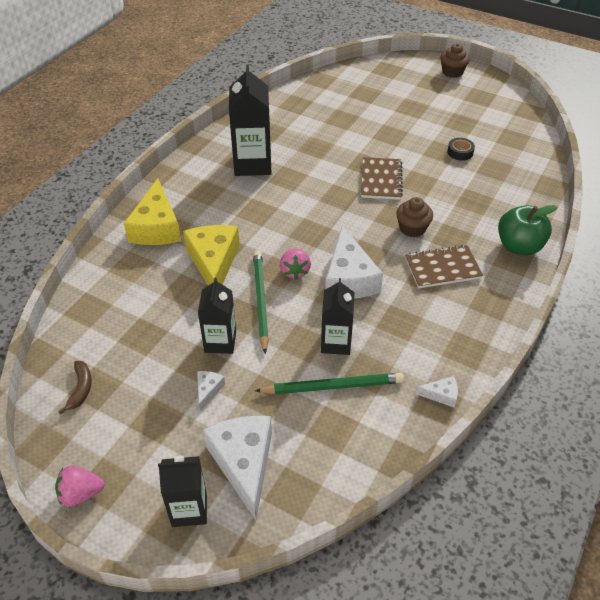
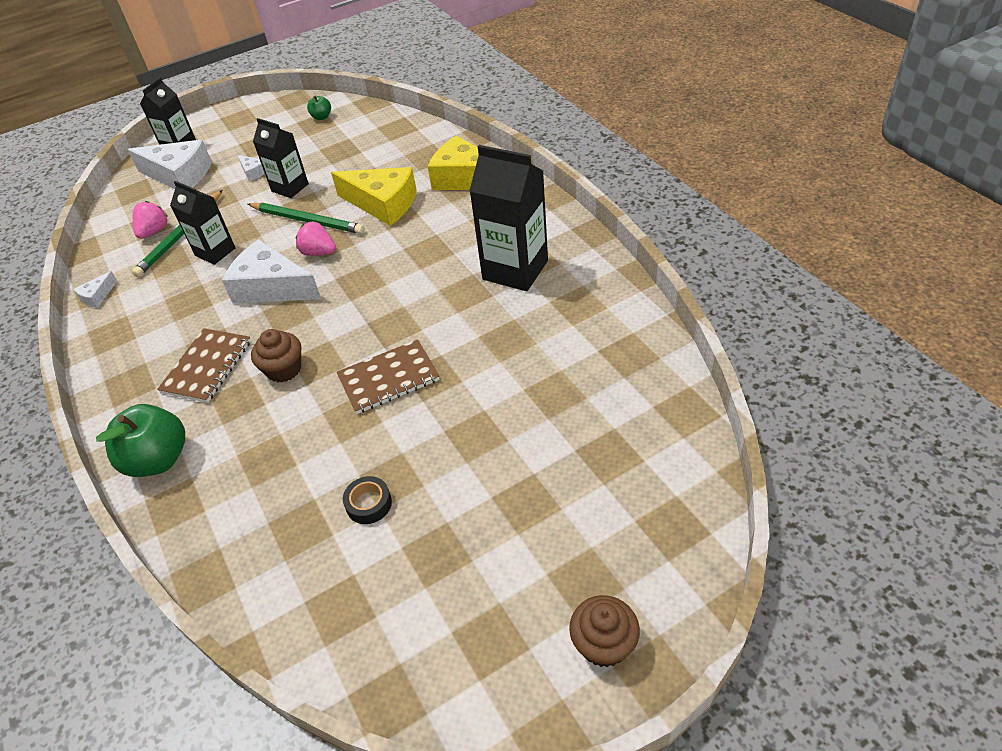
camera: 125 degrees right, 0 degrees up
pink strawberry [55,465,105,507] -> pink strawberry moved to [133,201,168,239]
brown banana [58,361,92,414] -> green apple [307,96,331,120]
brown notebook [361,157,403,200] -> brown notebook turned 60 degrees counterclockwise [337,339,440,414]

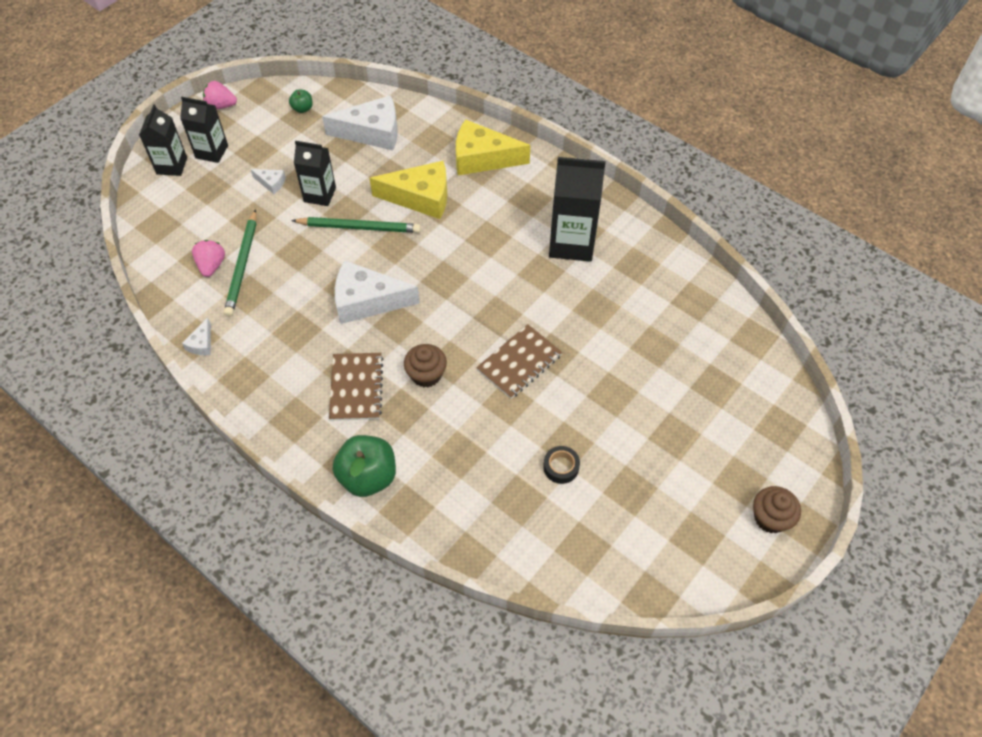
camera: 25 degrees left, 10 degrees up
white cheese [127,140,212,189] -> white cheese moved to [322,95,398,150]
black carton [170,181,235,265] -> black carton moved to [180,96,228,163]
pink strawberry [296,222,336,256] -> pink strawberry moved to [203,81,237,109]

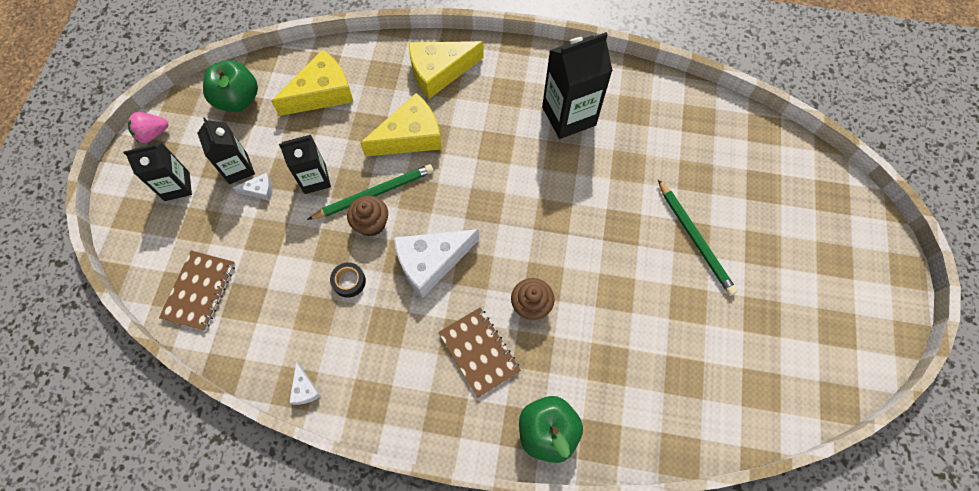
camera: 30 degrees left, 10 degrees up
black carton [139,104,187,176] -> black carton moved to [197,117,255,184]
pink strawberry [192,240,225,277] -> none
green pencil [224,209,256,317] -> green pencil moved to [658,180,737,296]
green apple [289,89,313,113] -> green apple [203,60,258,112], size x2.05
white cheese [322,95,398,150] -> yellow cheese [271,50,353,116]
brown notebook [476,324,562,399] -> brown notebook moved to [159,251,235,331]
black tape [543,446,580,484] -> black tape moved to [330,262,366,298]
brown cupcake [753,486,801,533] -> brown cupcake moved to [347,196,388,236]

